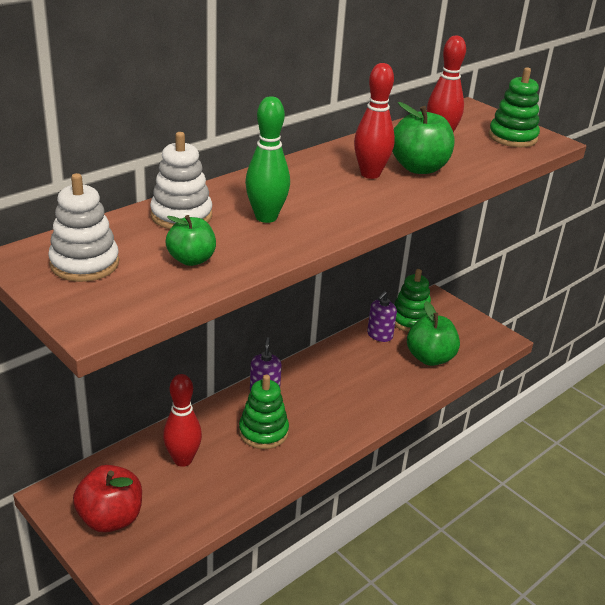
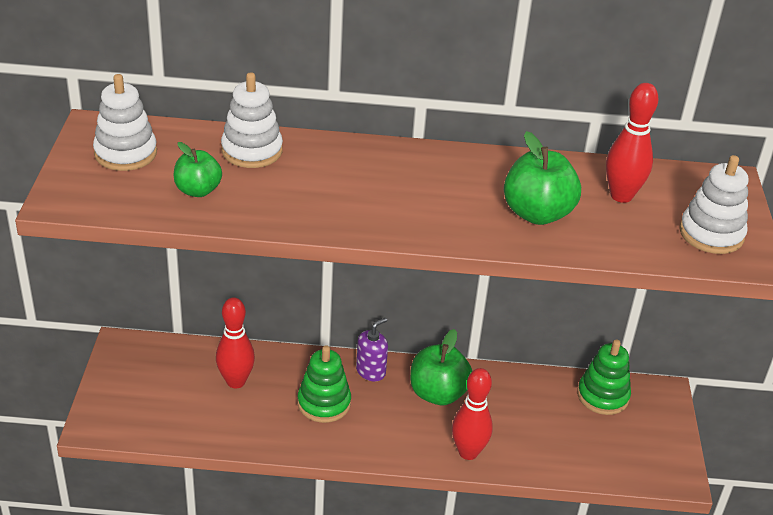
camera: 45 degrees right, 5 degrees up
red apple [73,465,142,532] -> none
green bowling pin [245,96,290,223] -> none
red bowling pin [354,63,395,179] -> red bowling pin moved to [452,368,493,460]
purple soap dispenser [367,291,397,342] -> none
green apple [407,301,460,366] -> green apple moved to [410,329,472,405]
green stacking toy [488,67,540,147] -> white stacking toy [679,155,748,254]

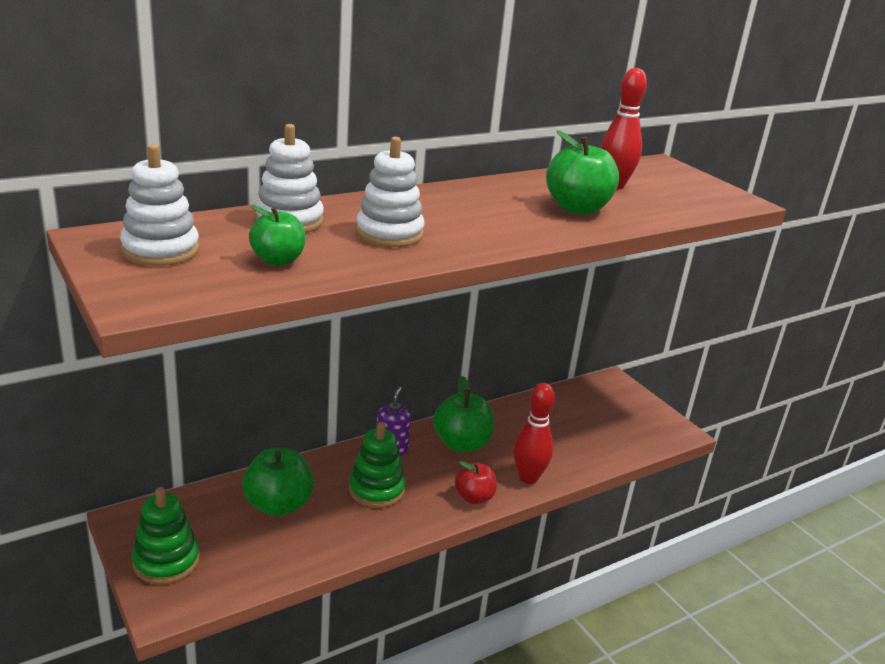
camera: 35 degrees left, 10 degrees down
red bowling pin [216,297,255,389] -> green apple [242,448,314,517]
green stacking toy [577,340,631,415] -> green stacking toy moved to [132,487,199,585]
white stacking toy [679,155,748,254] -> white stacking toy moved to [356,137,425,247]
none -> red apple [455,461,497,504]

